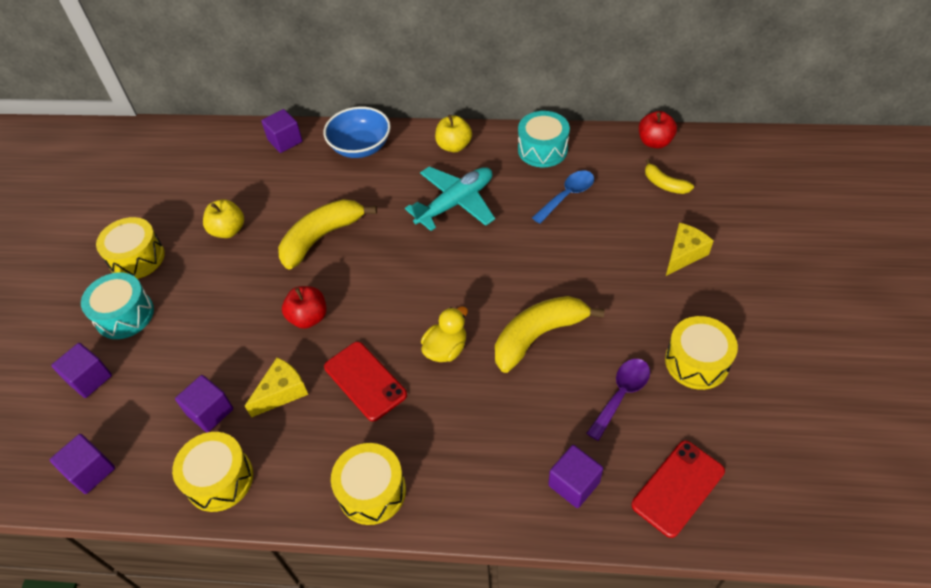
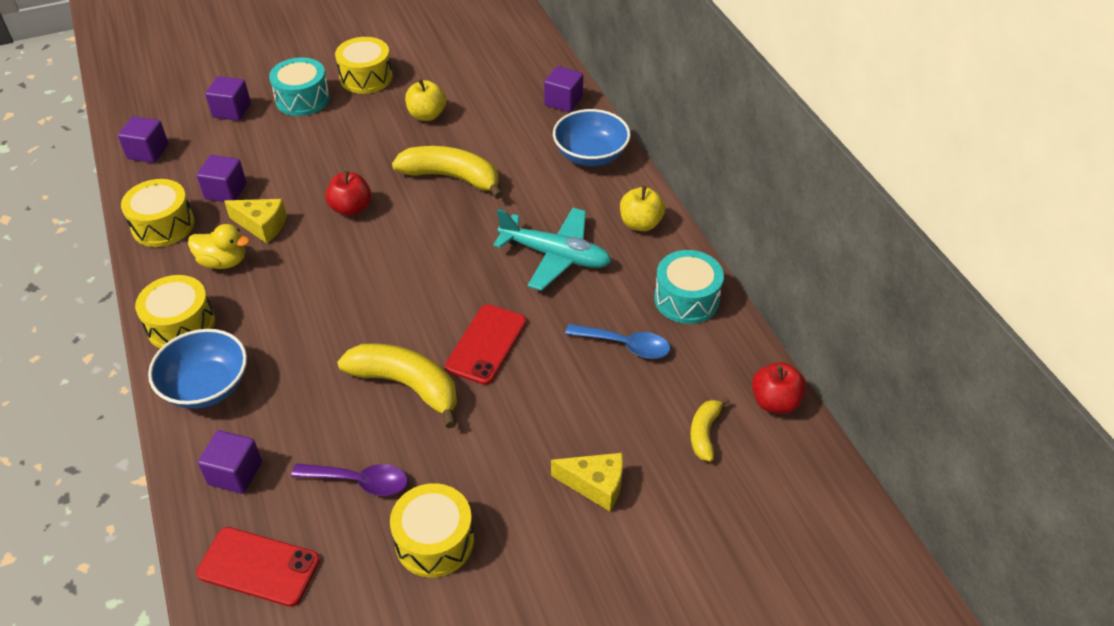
camera: 60 degrees right, 5 degrees down
red phone [324,342,407,421] -> red phone moved to [445,304,526,385]
yellow duck [421,306,468,362] -> yellow duck moved to [188,224,250,269]
none -> blue bowl [148,329,247,409]

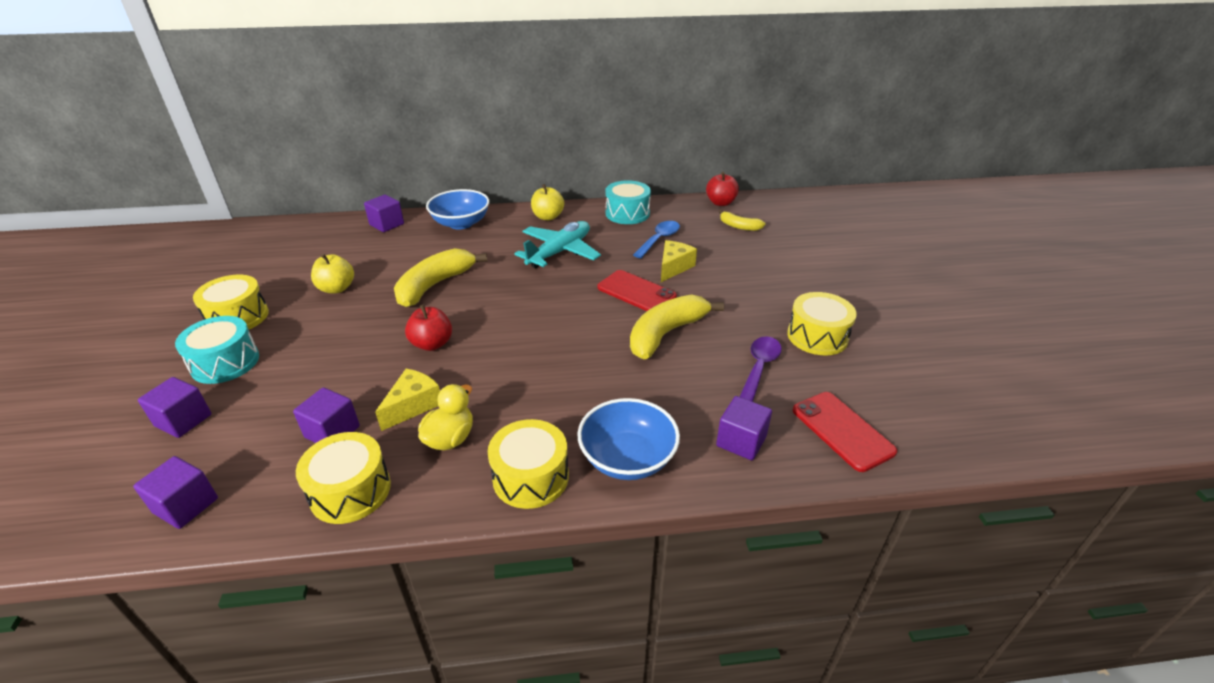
camera: 75 degrees left, 10 degrees down
red phone [196,527,320,607] -> red phone turned 60 degrees counterclockwise [793,392,897,472]
yellow cheese [551,453,623,511] -> yellow cheese moved to [661,240,697,282]

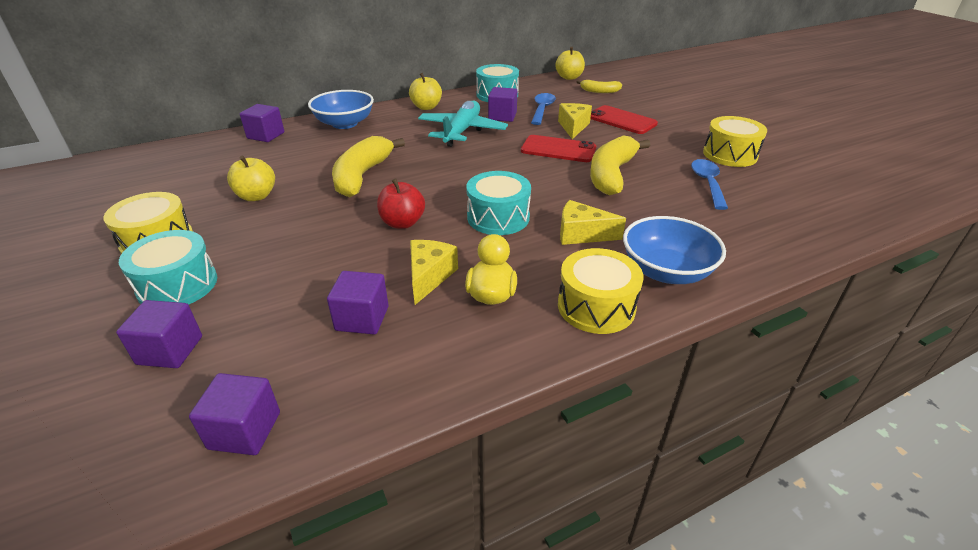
camera: 20 degrees left, 0 degrees up
yellow drum [296,432,391,524] -> none
red apple [706,172,739,206] -> yellow apple [555,47,585,80]
purple cube [716,396,772,460] -> purple cube moved to [488,87,517,122]
purple spoon [739,336,782,402] -> blue spoon [691,159,728,210]
red phone [793,392,897,472] -> red phone moved to [590,105,658,134]
none -> turquoise drum [466,171,531,235]
none -> yellow cheese [560,200,626,245]

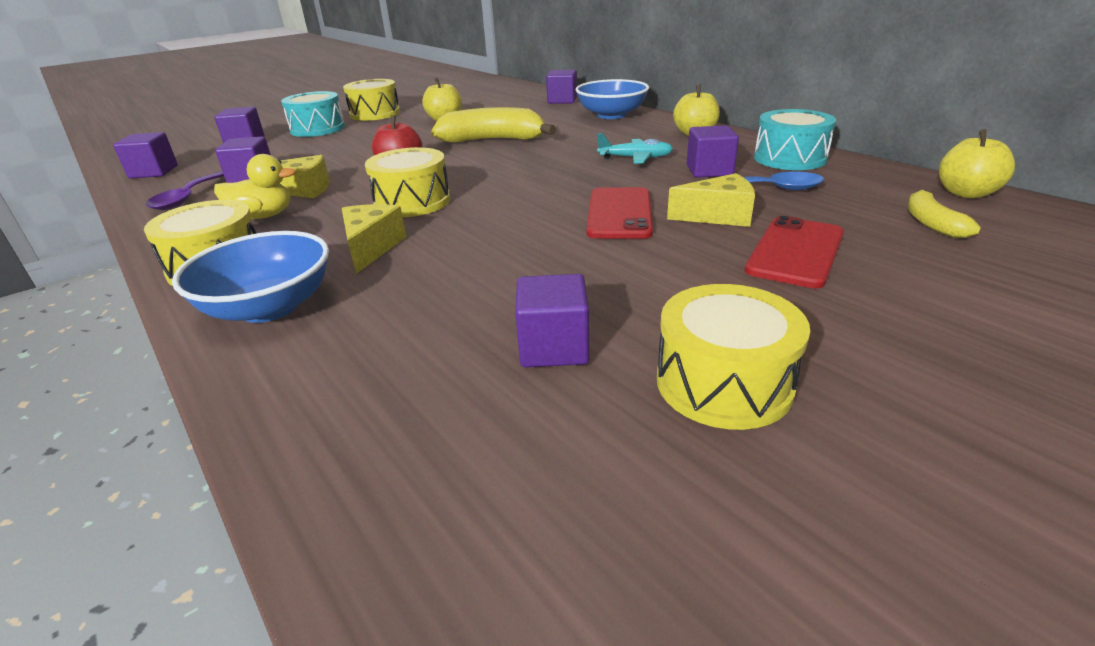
camera: 80 degrees right, 5 degrees down
turquoise plane [418,101,508,147] -> turquoise plane [597,133,673,163], size x0.59
turquoise drum [466,171,531,235] -> yellow drum [365,147,450,217]
yellow banana [590,135,650,195] -> none
blue spoon [691,159,728,210] -> purple cube [515,274,589,367]
none -> purple spoon [146,171,224,210]

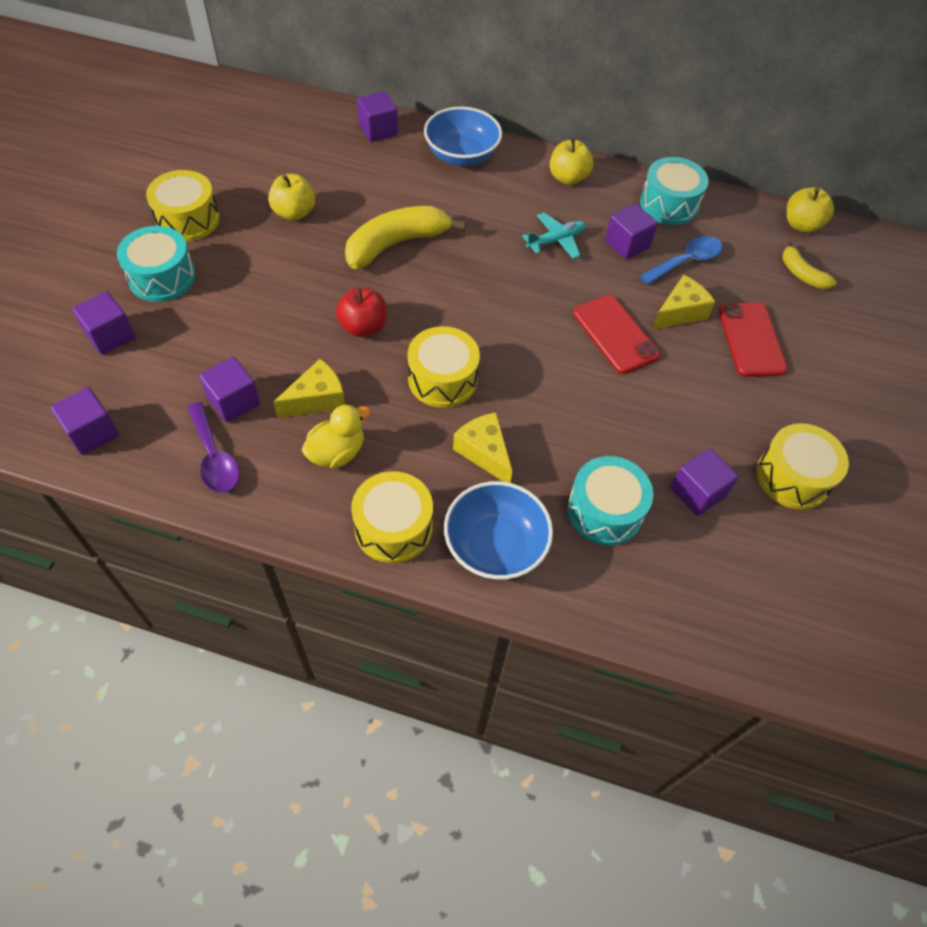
camera: 40 degrees left, 25 degrees up
none -> turquoise drum [567,456,653,546]

